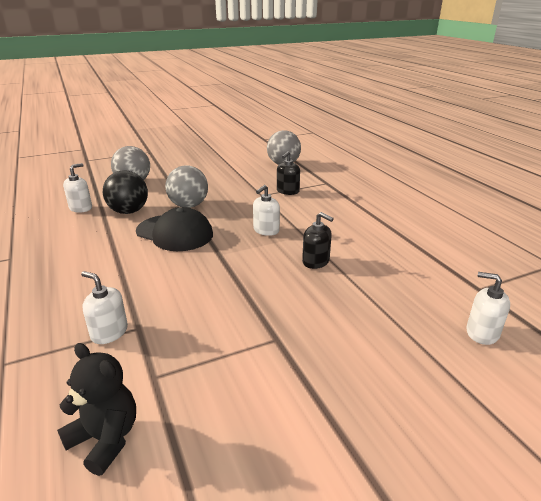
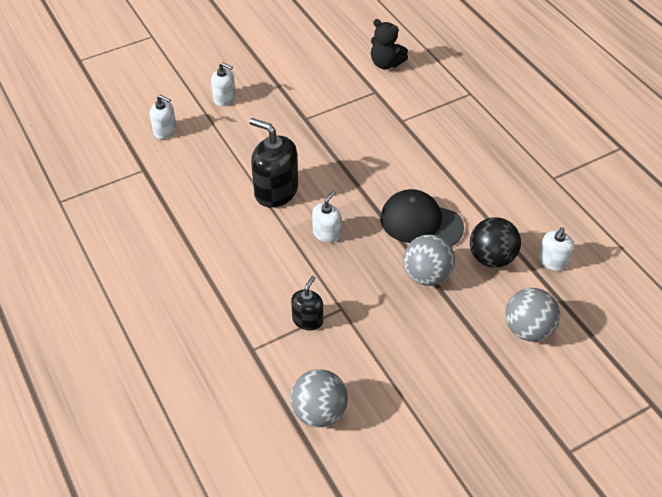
camera: 175 degrees right, 20 degrees up
white soap dispenser [81,271,128,344] -> white soap dispenser moved to [211,62,236,106]
black soap dispenser [302,212,334,269] -> black soap dispenser [249,118,298,208], size x1.76

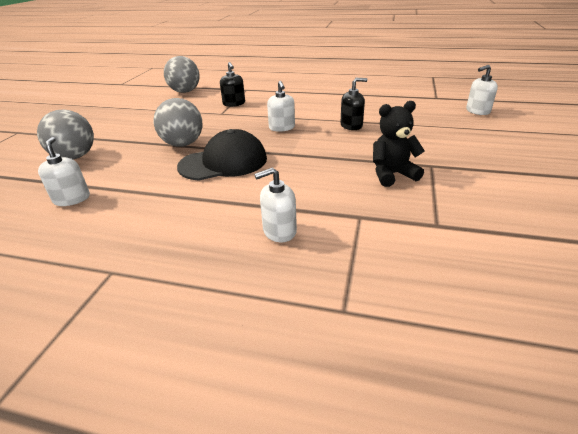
camera: 135 degrees right, 15 degrees down
white soap dispenser [211,62,236,106] -> white soap dispenser moved to [254,168,297,242]
black soap dispenser [249,118,298,208] -> black soap dispenser [340,78,368,130], size x0.57
black teddy bear [371,19,408,69] -> black teddy bear moved to [373,101,425,187]
black ball [470,217,521,268] -> none

